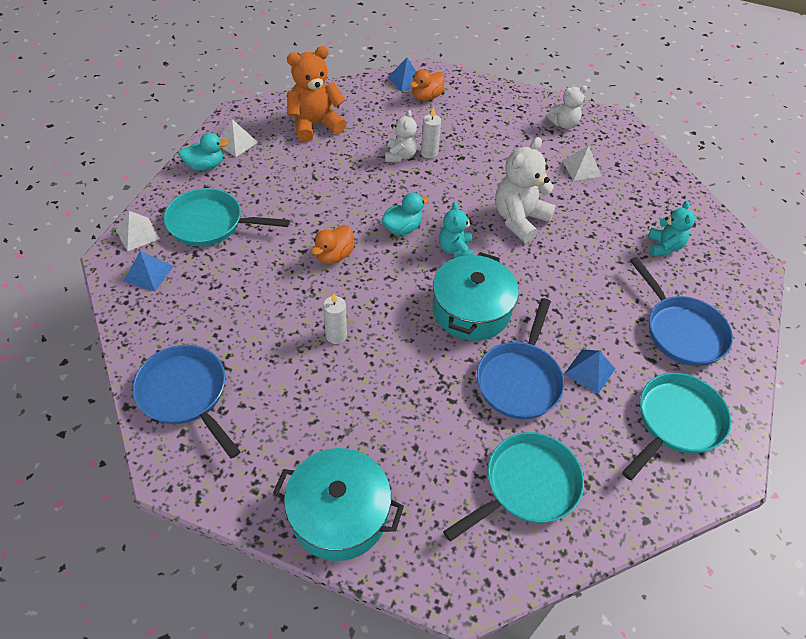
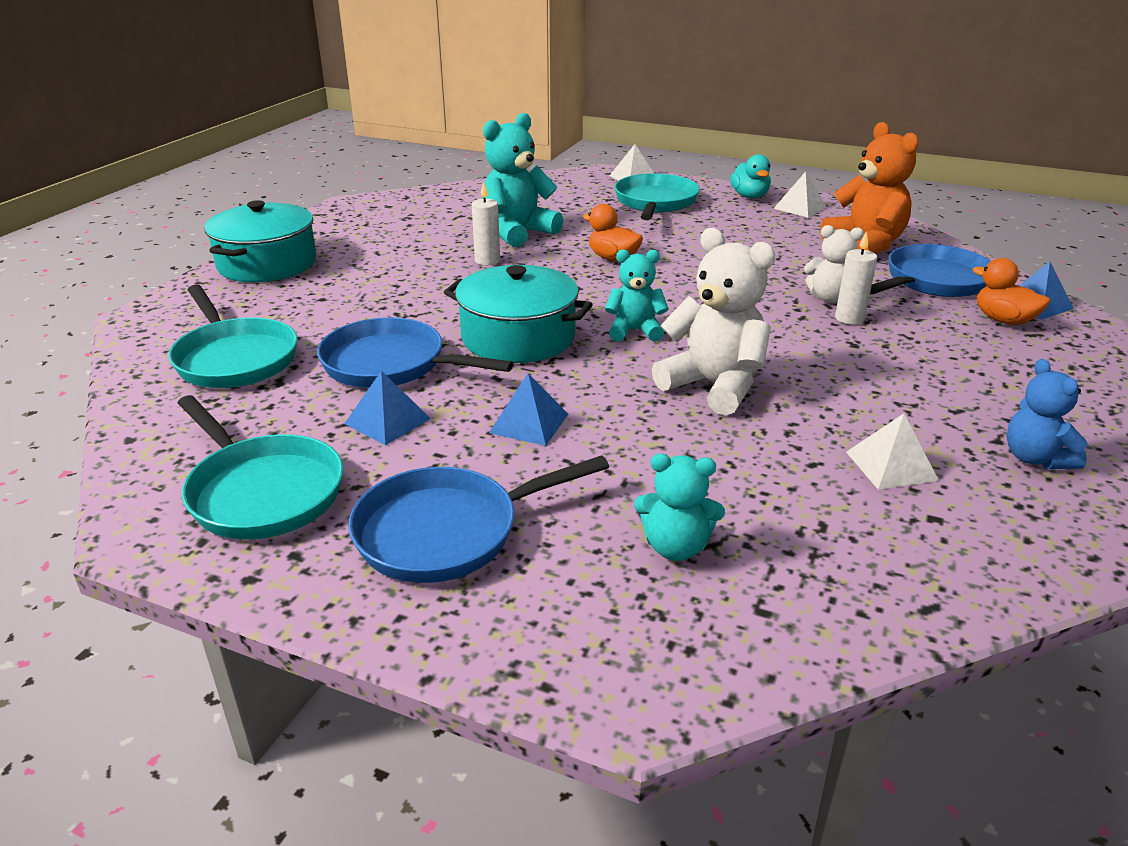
camera: 95 degrees right, 20 degrees down
blue pyramid [123,251,174,291] -> blue pyramid moved to [489,373,568,446]
blue pan [133,345,241,459] -> blue pan moved to [870,244,991,297]
turquoise duck [381,193,429,235] -> none
white teddy bear [547,86,588,129] -> blue teddy bear [1007,359,1088,469]
none -> turquoise teddy bear [482,113,563,247]

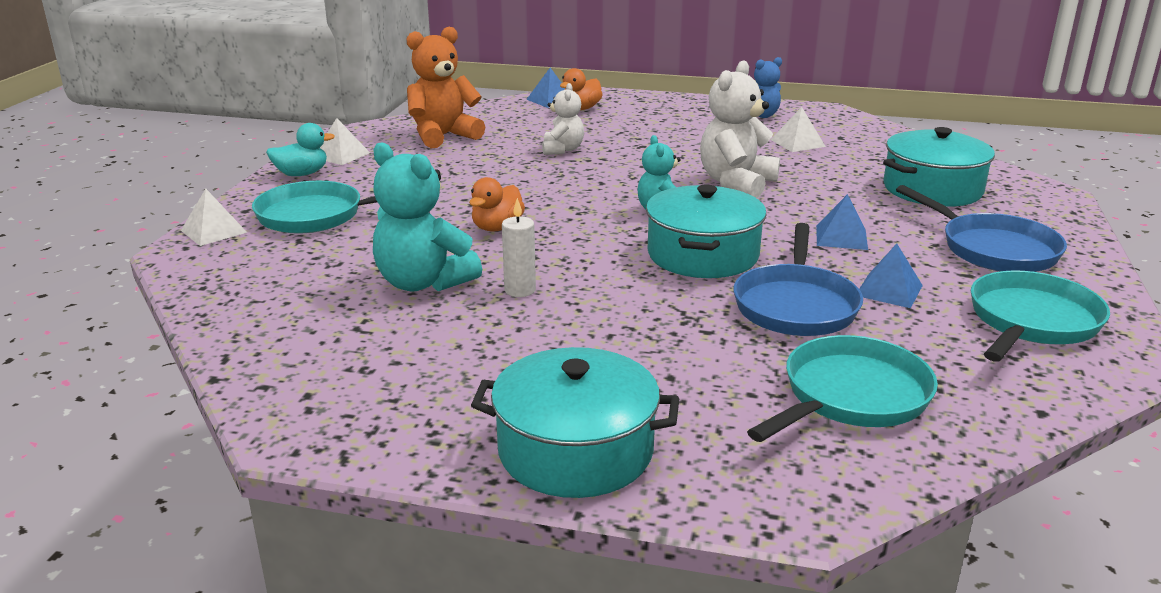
camera: 100 degrees left, 5 degrees down
turquoise teddy bear [634,453,725,561] -> turquoise pot [883,127,995,207]
white candle [835,231,877,325] -> none
blue pan [870,244,991,297] -> none

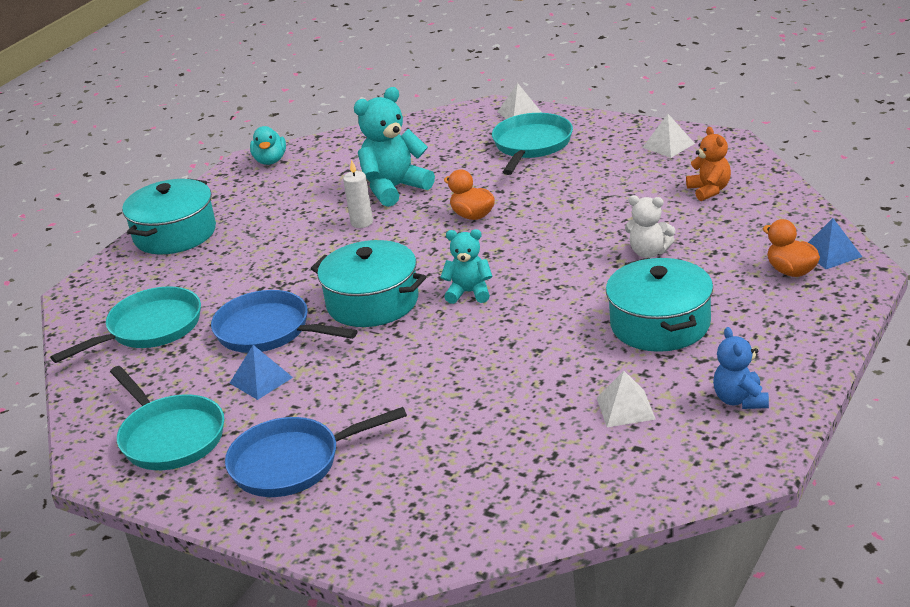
camera: 110 degrees right, 5 degrees up
turquoise duck [266,123,335,176] -> turquoise duck moved to [250,126,286,165]
orange teddy bear [407,27,485,148] -> orange teddy bear [686,127,731,201], size x0.60
white teddy bear [700,60,780,198] -> none
turquoise pan [747,335,938,442] -> turquoise pan turned 105 degrees counterclockwise [50,286,201,363]
blue pyramid [816,194,868,250] -> none
turquoise pot [883,127,995,207] -> turquoise pot moved to [606,258,713,352]

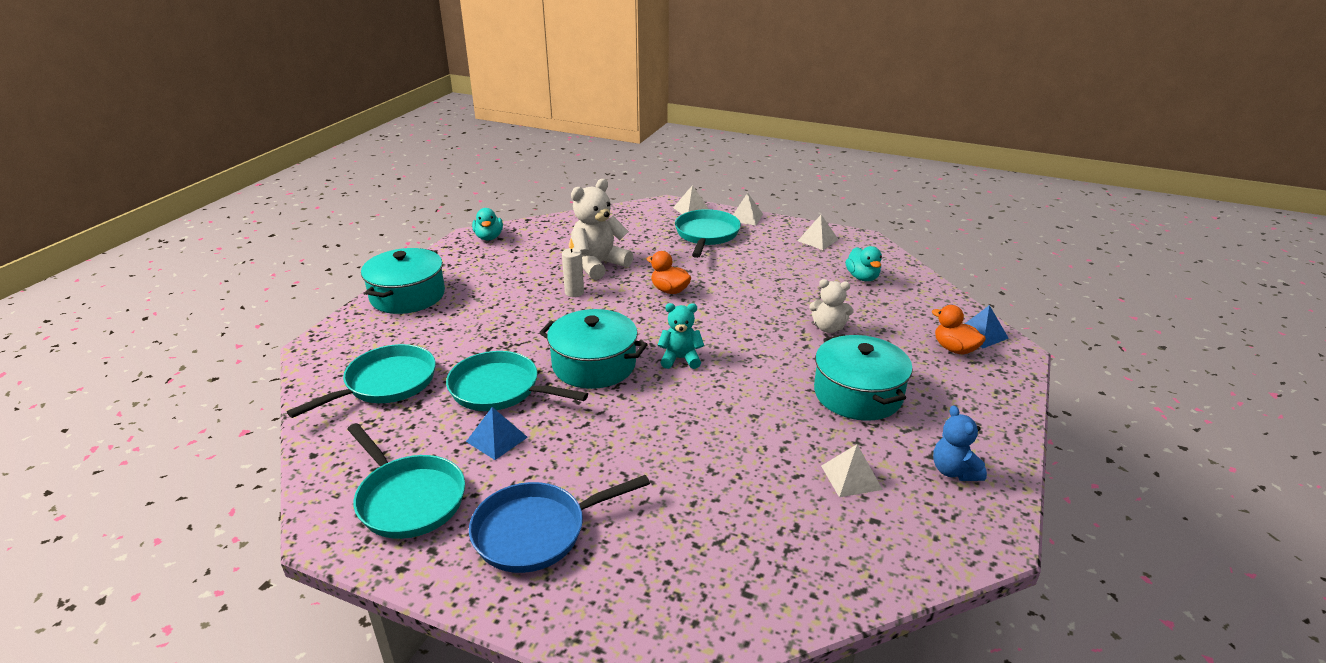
camera: 10 degrees left, 0 degrees up
blue pan [211,290,357,353] -> turquoise pan [446,351,588,411]
turquoise teddy bear [354,87,435,207] -> white teddy bear [571,179,633,280]
orange teddy bear [686,127,731,201] -> turquoise duck [846,246,882,281]
none -> white pyramid [733,193,763,225]

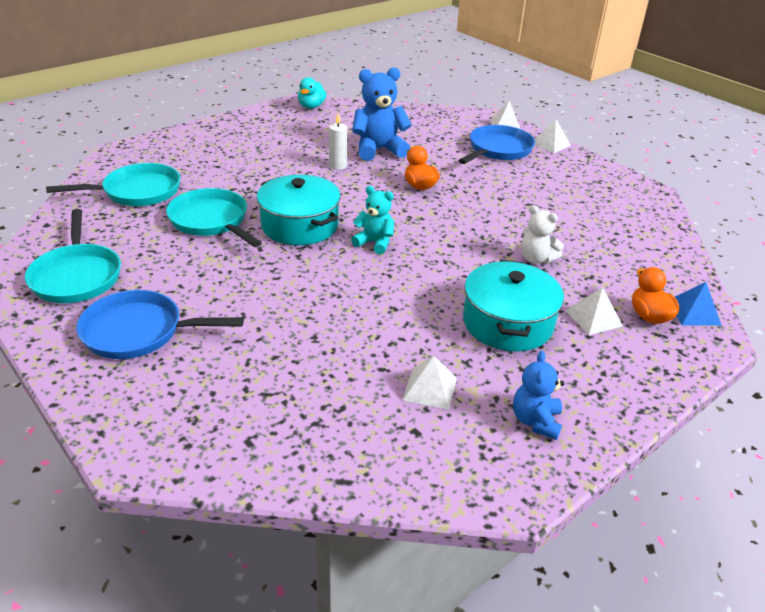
camera: 25 degrees right, 5 degrees up
turquoise pot [361,248,445,314] -> none
blue pyramid [466,407,528,460] -> none
white teddy bear [571,179,633,280] -> blue teddy bear [352,67,412,161]
turquoise pan [675,209,741,258] -> blue pan [458,125,535,164]
white pyramid [798,215,839,250] -> white pyramid moved to [565,287,623,335]
turquoise duck [846,246,882,281] -> none

